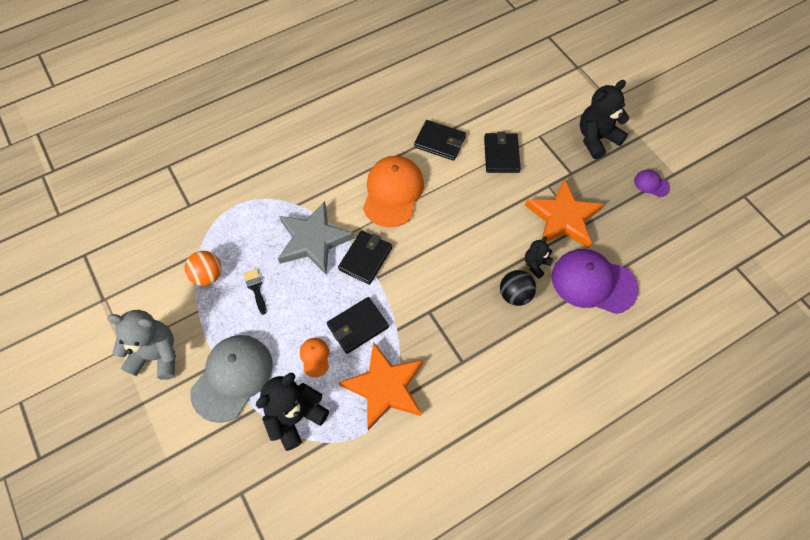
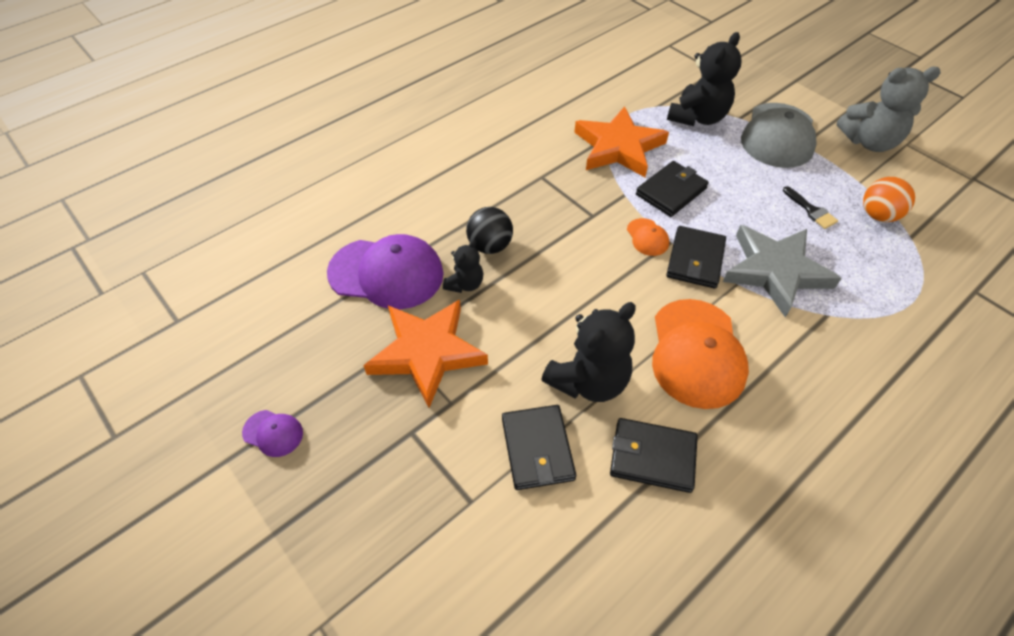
camera: 170 degrees right, 10 degrees down
orange cap [300,338,329,377] -> orange cap moved to [627,218,669,256]
black teddy bear [579,80,630,159] -> black teddy bear moved to [541,302,636,402]

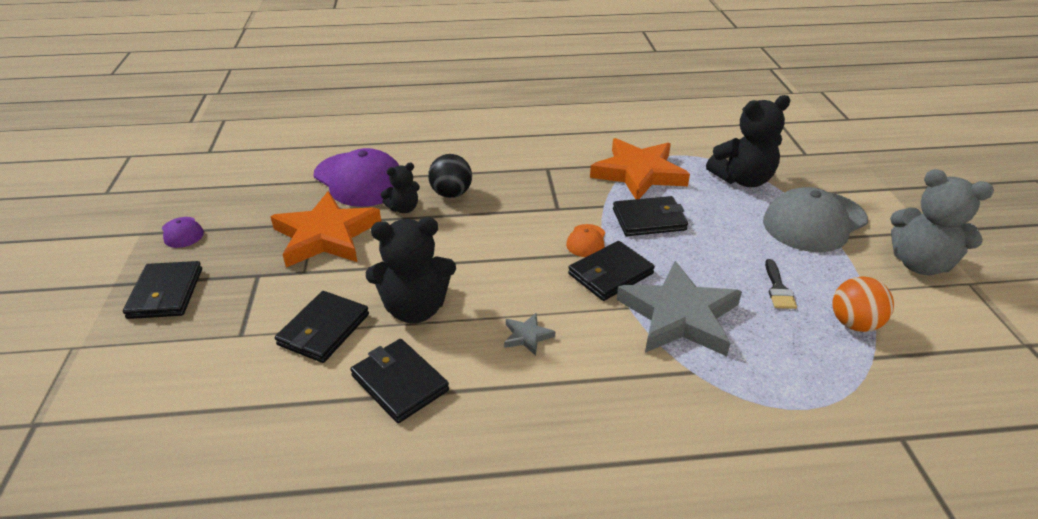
camera: 35 degrees right, 15 degrees down
orange cap [652,299,749,409] -> grey star [504,313,555,356]
none -> black wallet [123,261,202,319]

